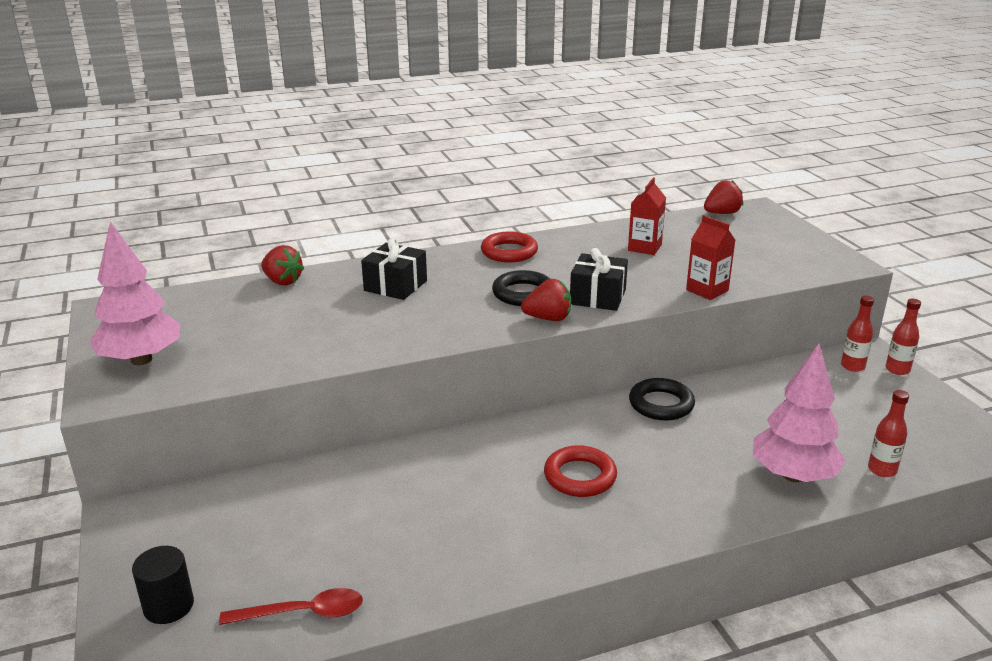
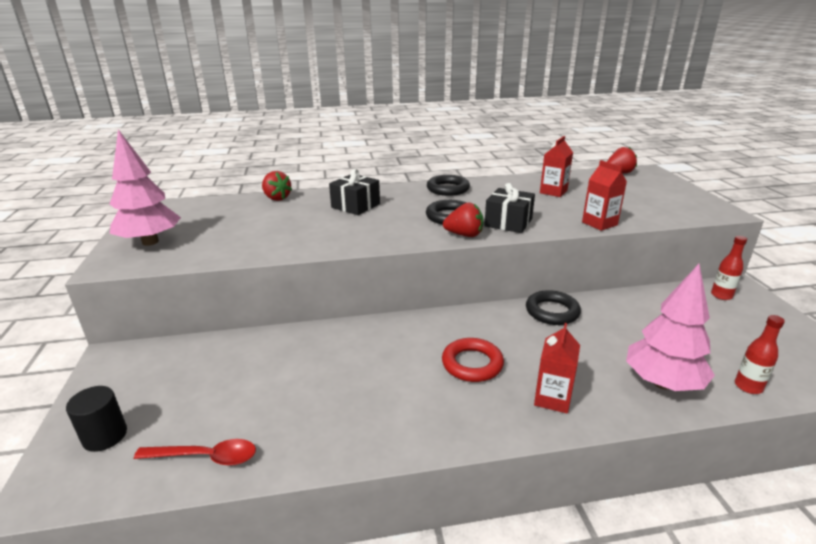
camera: 10 degrees right, 0 degrees up
red ring [481,231,538,263] -> black ring [427,175,470,196]
red bottle [886,299,921,375] -> none
none -> red carton [534,323,580,414]

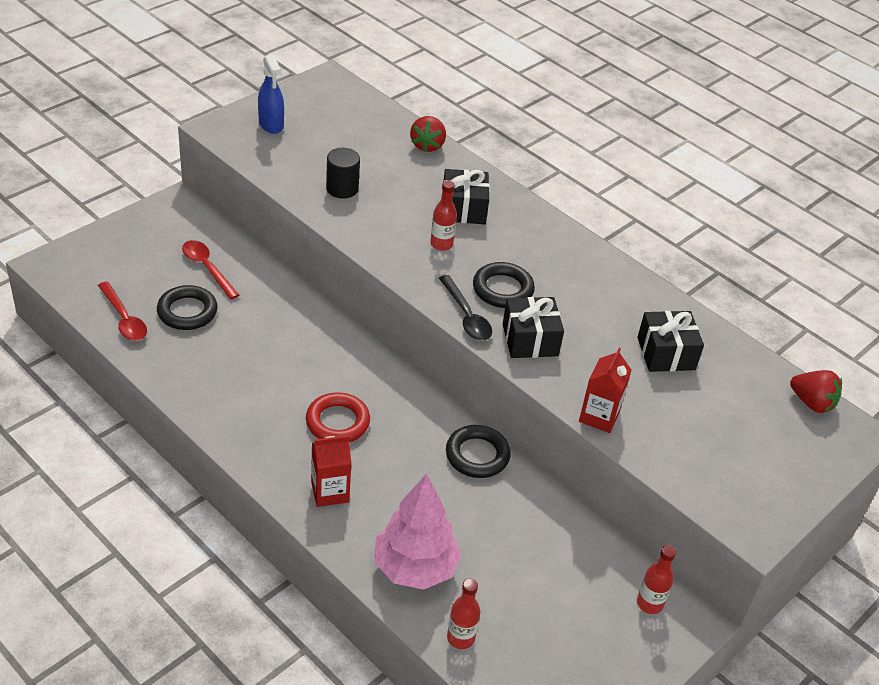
camera: 50 degrees right, 15 degrees up
black cylinder [66,386,127,452] -> black cylinder moved to [326,148,360,198]
pink tree [110,129,181,246] -> blue spray bottle [258,54,284,134]
black ring [427,175,470,196] -> black ring moved to [157,285,218,330]
red strawberry [443,202,483,237] -> black spoon [439,275,492,341]
red carton [540,136,573,197] -> black gift [637,311,704,372]
none -> red spoon [182,240,239,300]
none -> red bottle [430,181,457,251]

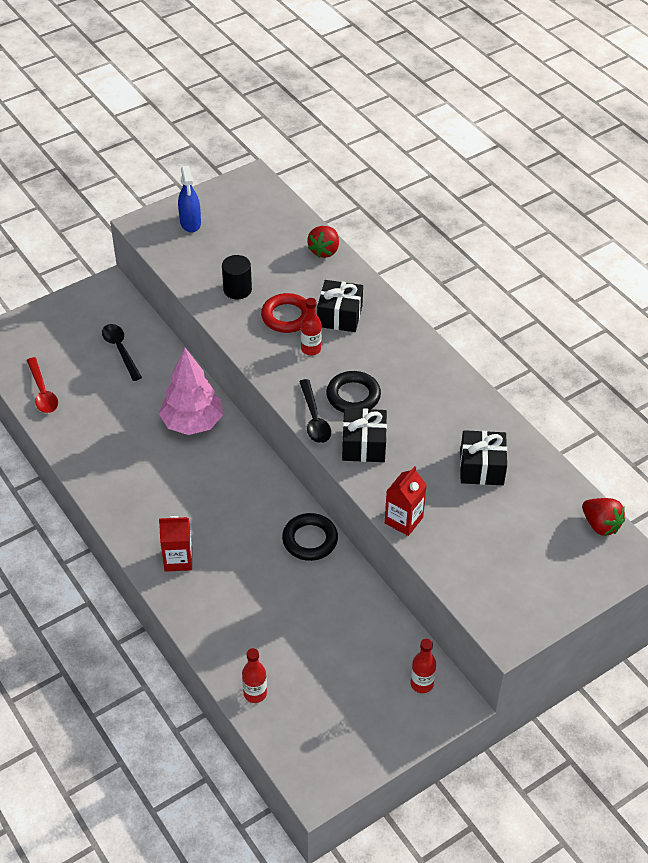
camera: 15 degrees right, 5 degrees up
black ring [157,285,218,330] -> none
red spoon [182,240,239,300] -> black spoon [102,324,142,381]
red ring [306,392,370,442] -> red ring moved to [261,293,306,333]
pink tree [374,473,461,590] -> pink tree moved to [159,348,223,435]

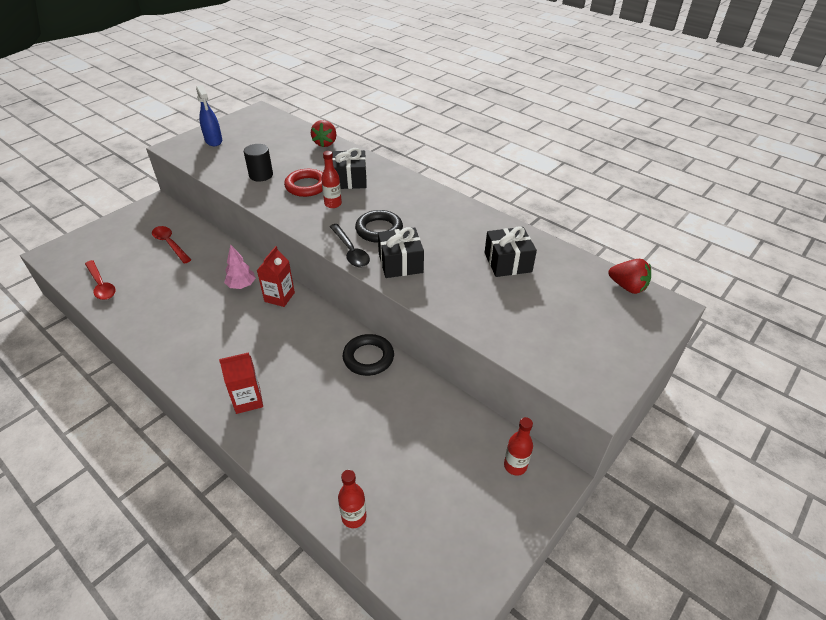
camera: 15 degrees left, 5 degrees down
black spoon [102,324,142,381] -> red spoon [152,226,191,264]
pink tree [159,348,223,435] -> pink tree [224,244,256,289], size x0.55
red carton [385,466,427,536] -> red carton moved to [257,246,295,307]

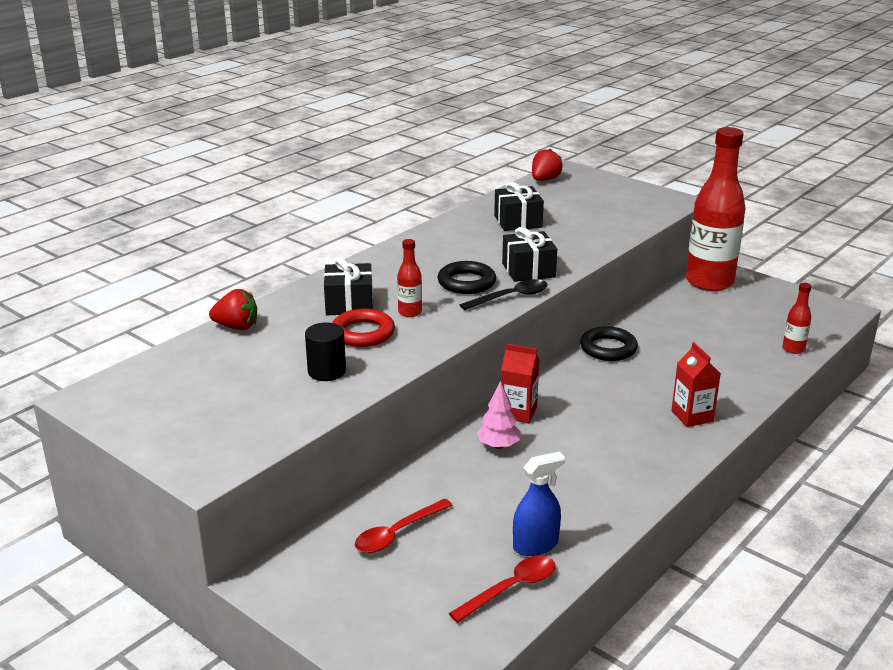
camera: 90 degrees left, 15 degrees down
blue spray bottle [196,85,222,146] -> blue spray bottle moved to [513,452,565,556]
red bottle [504,417,533,476] -> red bottle [686,127,745,291], size x2.44

